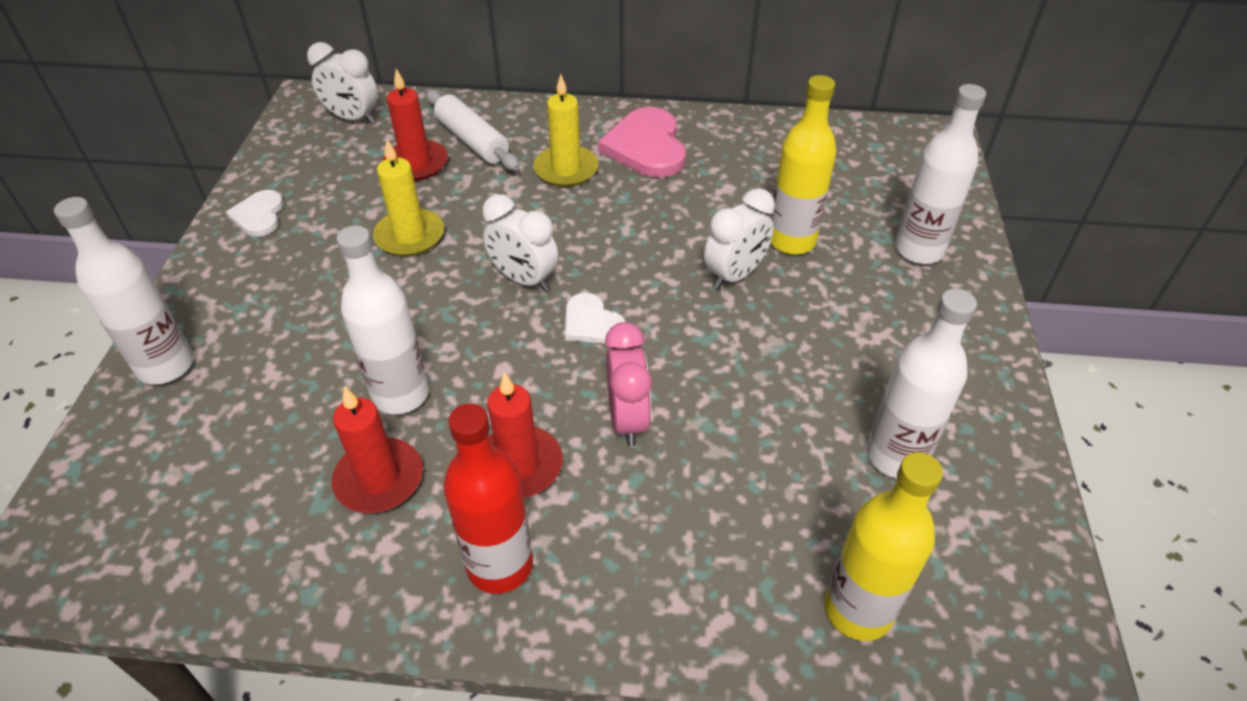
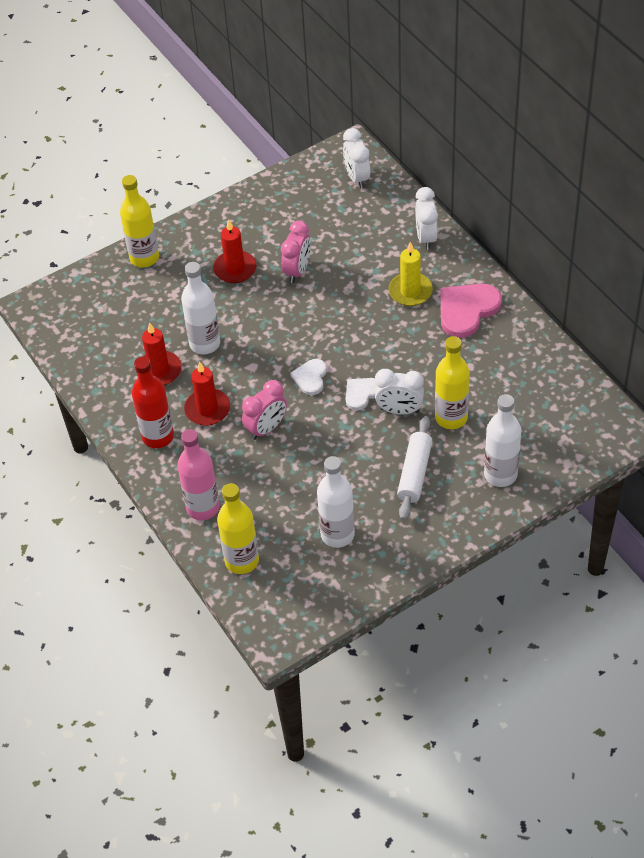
camera: 55 degrees right, 5 degrees up
white bottle [54,197,194,384] -> yellow bottle [120,175,159,267]
white heart [226,190,284,237] -> white heart moved to [346,378,377,410]
yellow candle [373,139,444,256] -> pink clock [281,220,311,283]
red candle [383,69,448,181] -> red candle moved to [213,219,257,283]
white rolling pin [426,90,520,171] -> white rolling pin moved to [397,416,432,520]
white clock [482,194,558,291] -> white clock moved to [415,187,438,250]
none -> pink bottle [177,429,220,521]

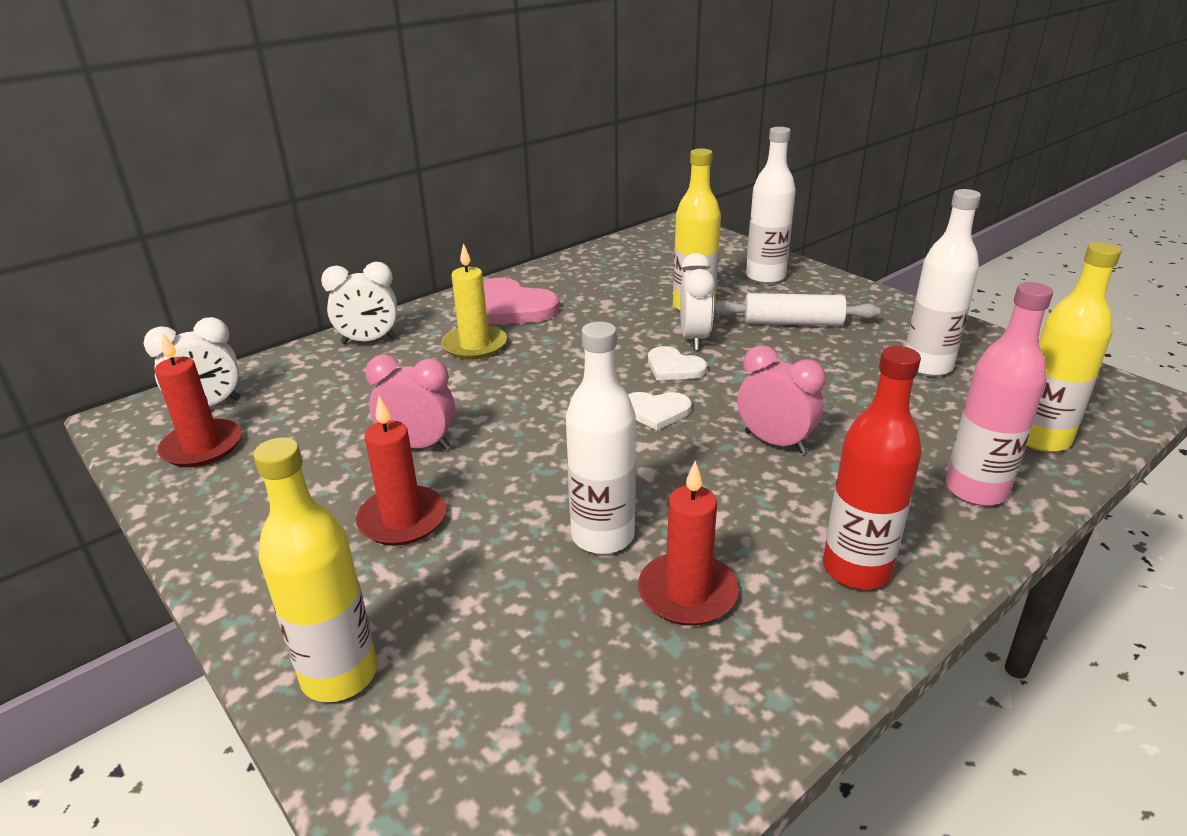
camera: 100 degrees left, 20 degrees down
red candle [184,361,230,426] -> red candle moved to [155,333,241,467]

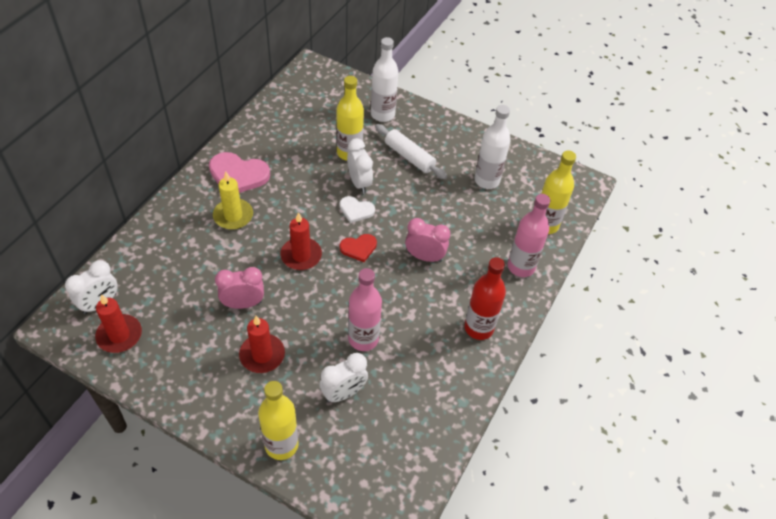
camera: 25 degrees left, 20 degrees up
white clock [321,262,397,344] -> white clock moved to [319,353,368,403]
white bottle [566,322,636,554] -> pink bottle [348,268,382,351]
white heart [628,392,692,430] -> red heart [340,234,377,262]
red candle [638,461,739,626] -> red candle moved to [280,212,322,270]
white rolling pin [714,293,881,326] -> white rolling pin turned 60 degrees clockwise [375,124,447,179]

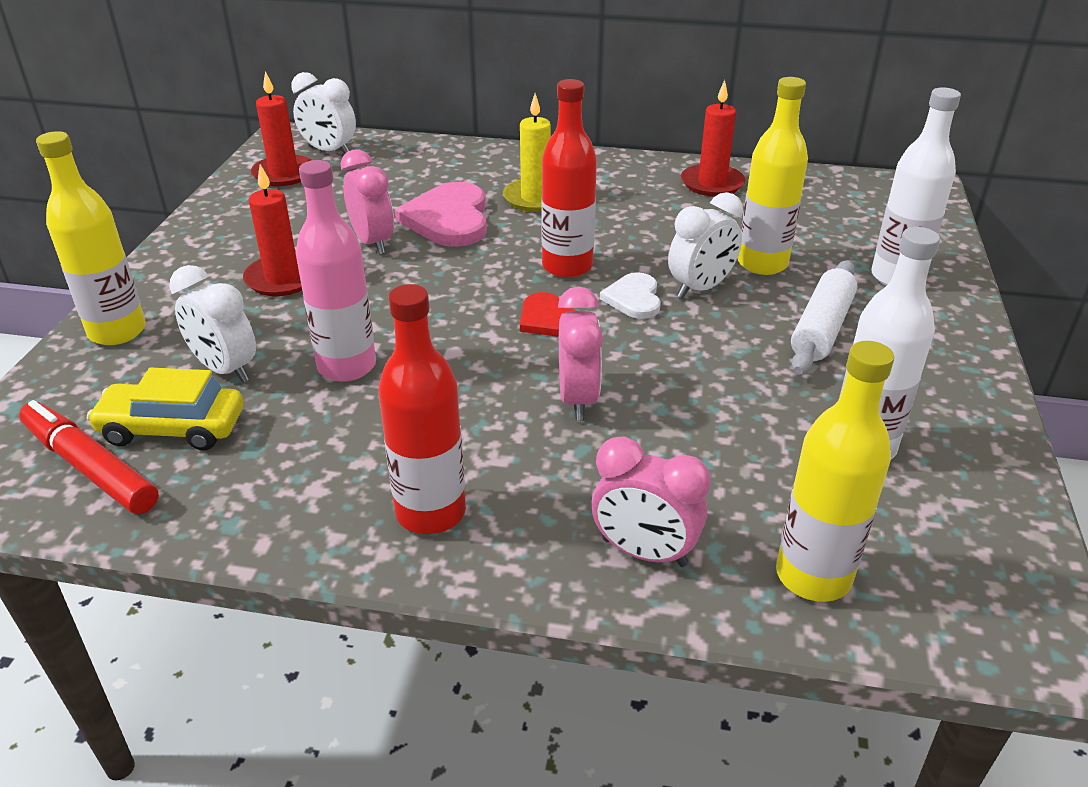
camera: 75 degrees right, 15 degrees down
pink heart [209,152,270,193] -> pink heart moved to [395,182,487,247]
red candle [280,212,322,270] -> red candle moved to [681,80,745,196]
pink bottle [508,194,550,277] -> pink clock [592,436,711,567]
none -> red marker [19,400,159,514]
none -> yellow car [87,368,243,450]
none -> red bottle [541,79,597,278]

